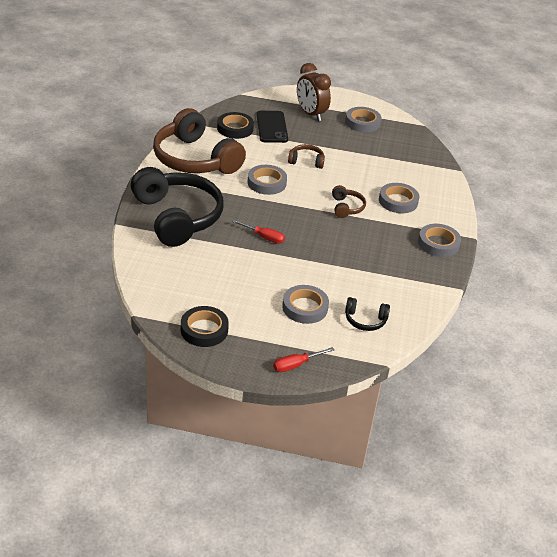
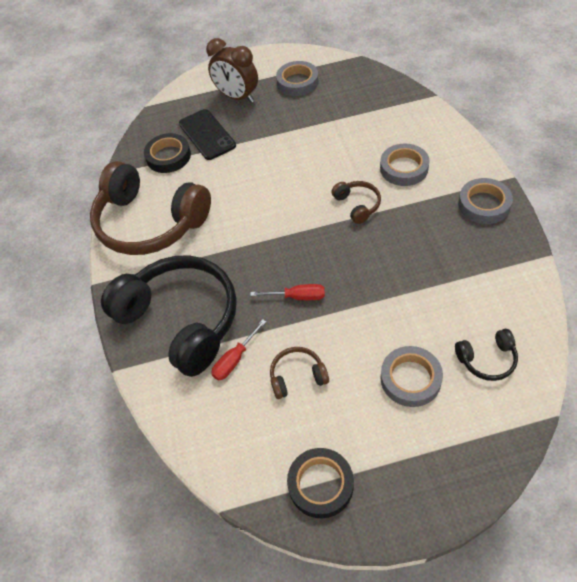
camera: 15 degrees left, 15 degrees up
grey tape [248,165,287,195] -> none
red screwdriver [273,347,334,372] -> red screwdriver moved to [211,319,267,380]
brown headphones [288,144,325,169] -> brown headphones moved to [270,347,329,399]

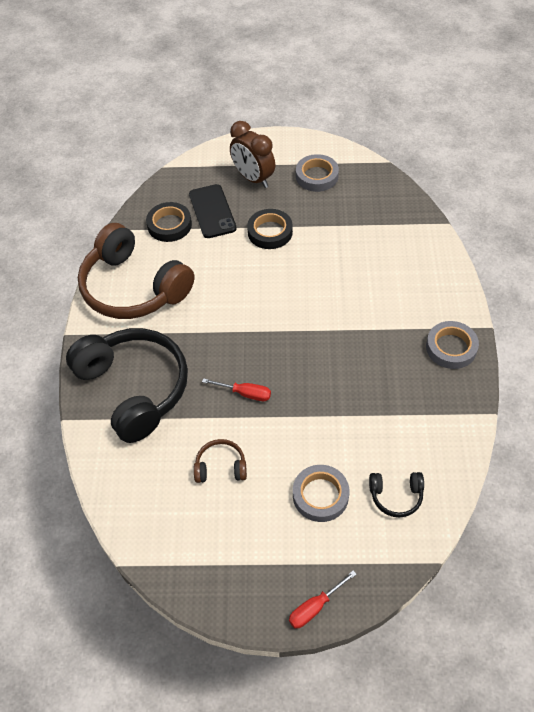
camera: 10 degrees right, 0 degrees up
red screwdriver [211,319,267,380] -> red screwdriver moved to [289,570,357,628]
black tape [287,448,354,518] -> black tape moved to [247,209,293,249]
brown headphones [331,181,381,224] -> none
grey tape [380,143,430,186] -> none

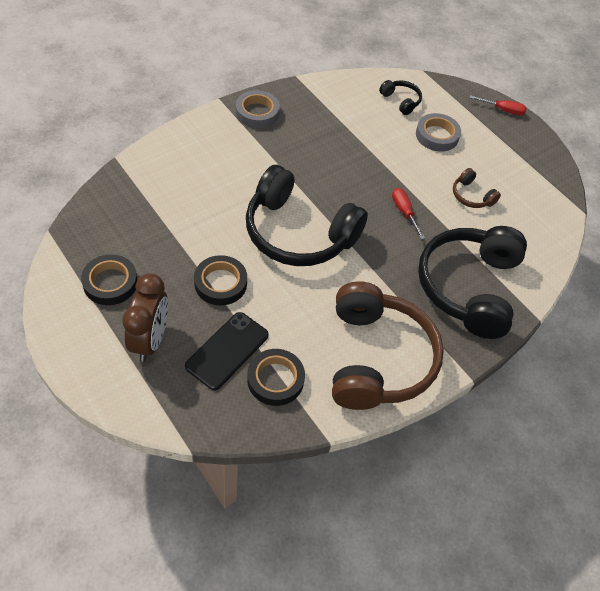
camera: 135 degrees left, 0 degrees up
grey tape [296,154,339,192] -> black tape [81,254,138,305]
none -> black headphones [246,165,368,266]

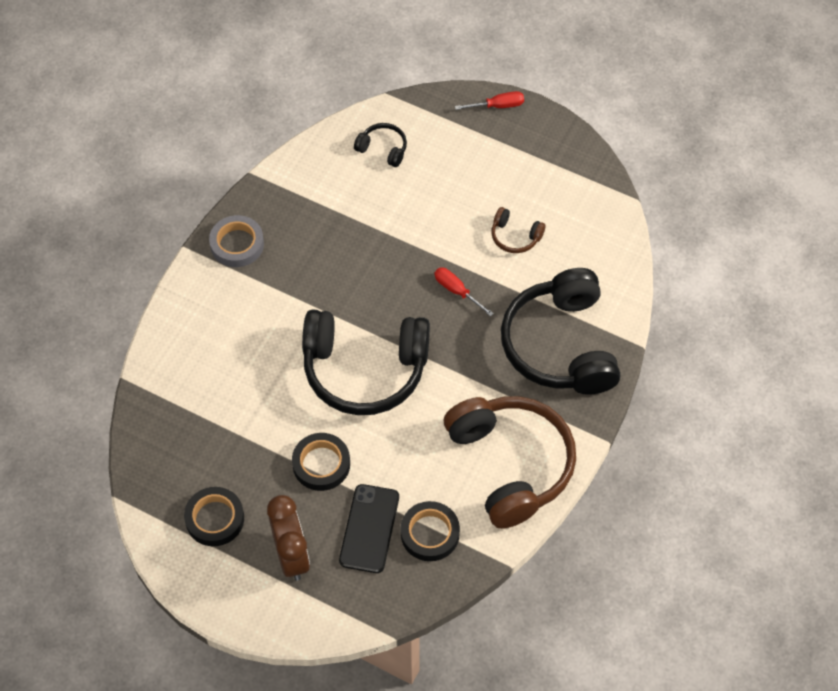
camera: 20 degrees left, 5 degrees up
grey tape [416,113,461,152] -> none

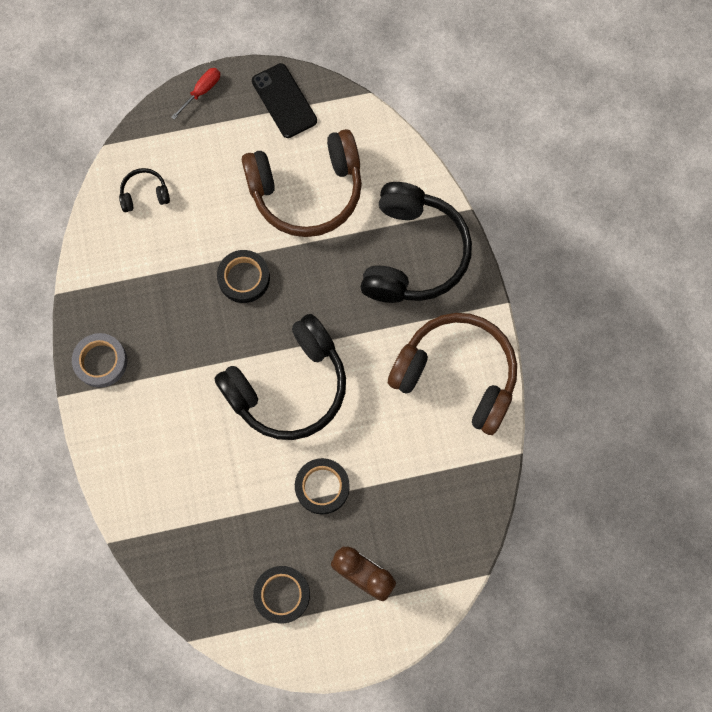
camera: 40 degrees left, 15 degrees up
black phone [339,484,399,573] -> black phone moved to [252,63,317,138]
black tape [401,501,460,561] -> black tape moved to [217,250,270,303]
red screwdriver [434,268,494,317] -> none
brown headphones [491,207,546,253] -> brown headphones [242,129,362,237], size x2.37
black headphones [501,268,620,395] -> black headphones turned 120 degrees counterclockwise [361,182,472,303]

